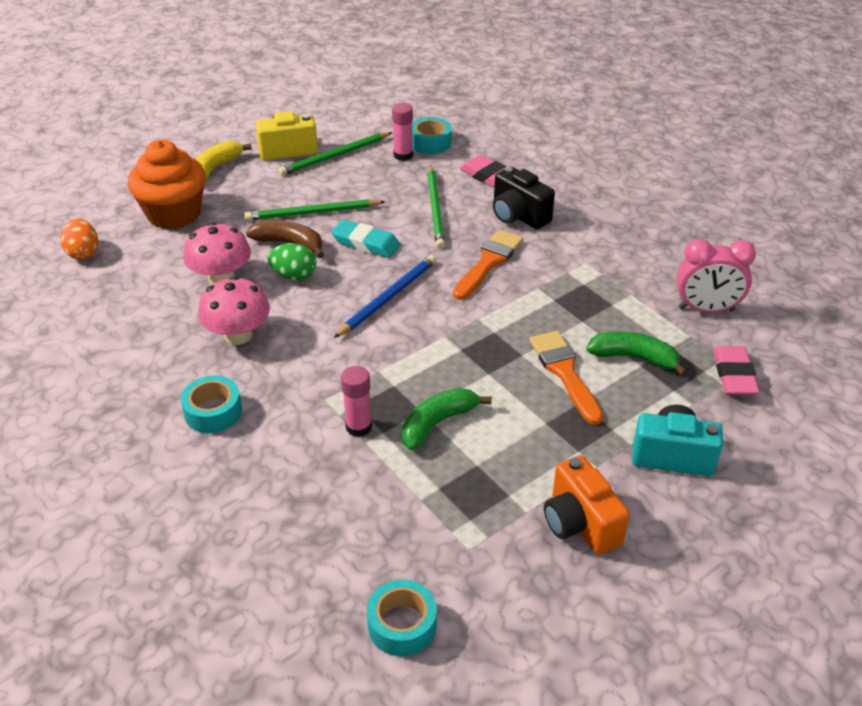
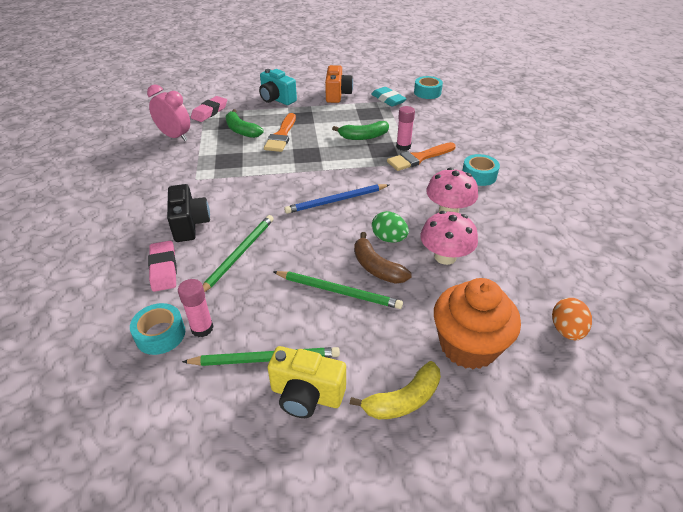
camera: 150 degrees left, 0 degrees up
turquoise eraser [332,220,400,258] -> turquoise eraser moved to [371,87,407,107]
orange brush [453,229,523,300] -> orange brush moved to [387,142,456,171]

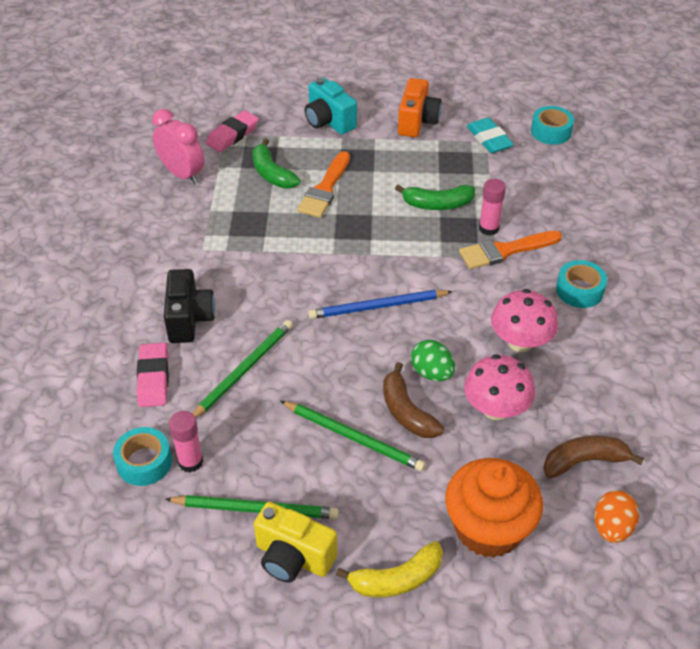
camera: 10 degrees right, 5 degrees up
none -> brown banana [543,435,644,479]

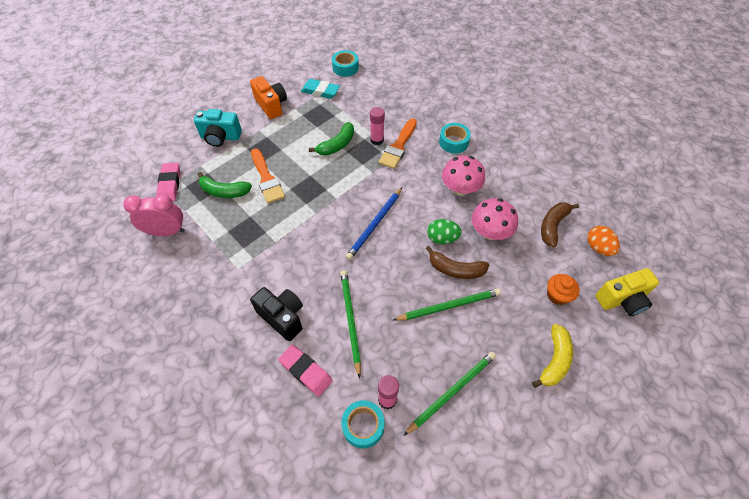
camera: 45 degrees left, 10 degrees up
yellow camera [254,502,337,583] -> yellow camera moved to [595,268,659,316]
orange cupcake [445,458,543,558] -> orange cupcake [547,274,579,305], size x0.51

